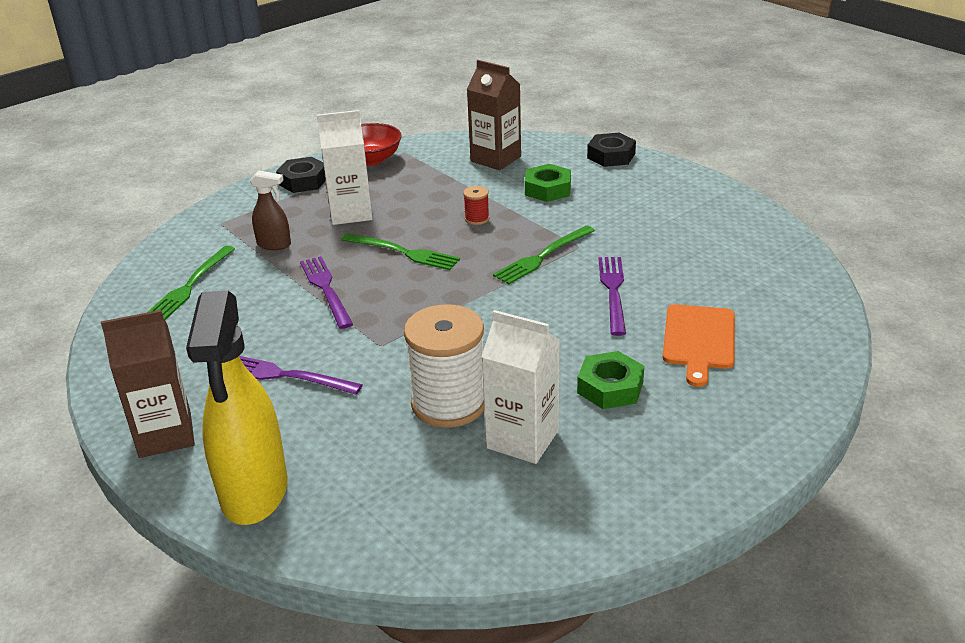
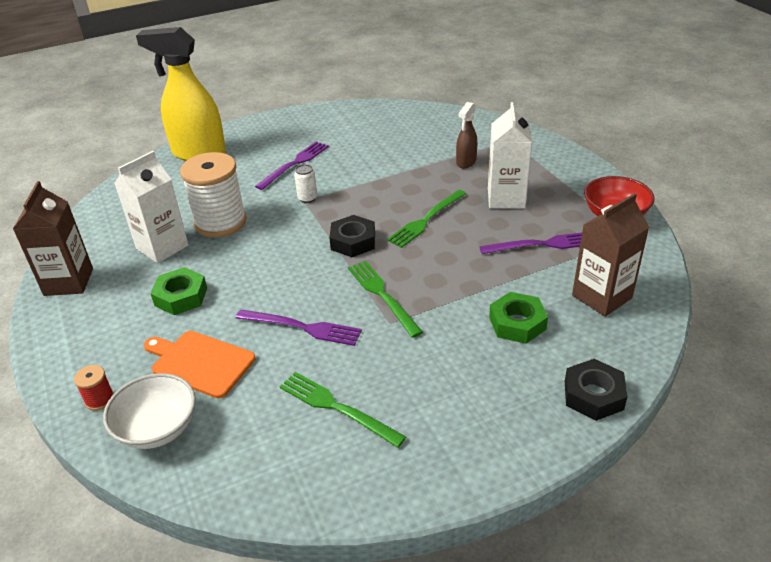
camera: 105 degrees right, 5 degrees up
brown carton [101,310,195,458] -> brown carton moved to [13,181,93,296]
green fork [148,246,235,320] -> green fork moved to [280,372,406,448]
black nut [276,157,326,193] -> black nut moved to [329,215,375,257]
purple fork [300,256,353,329] -> purple fork moved to [480,233,582,254]
red spool [463,186,489,225] -> red spool moved to [74,365,114,411]
none -> white bowl [103,373,196,449]
none -> white can [294,164,317,203]

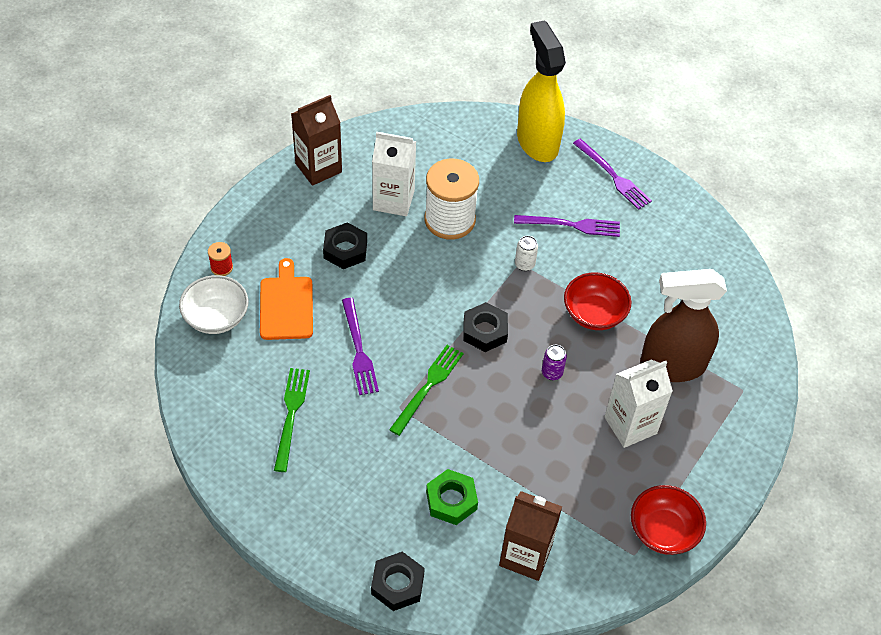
camera: 55 degrees right, 15 degrees up
green nut [150,267,207,315] -> black nut [323,222,367,269]
green fork [387,190,466,248] -> purple can [542,345,567,380]
brown spray bottle [456,102,477,169] -> brown spray bottle [640,269,727,382], size x2.09
purple fork [480,233,582,254] -> purple fork moved to [573,139,652,210]
none -> red bowl [564,272,631,330]

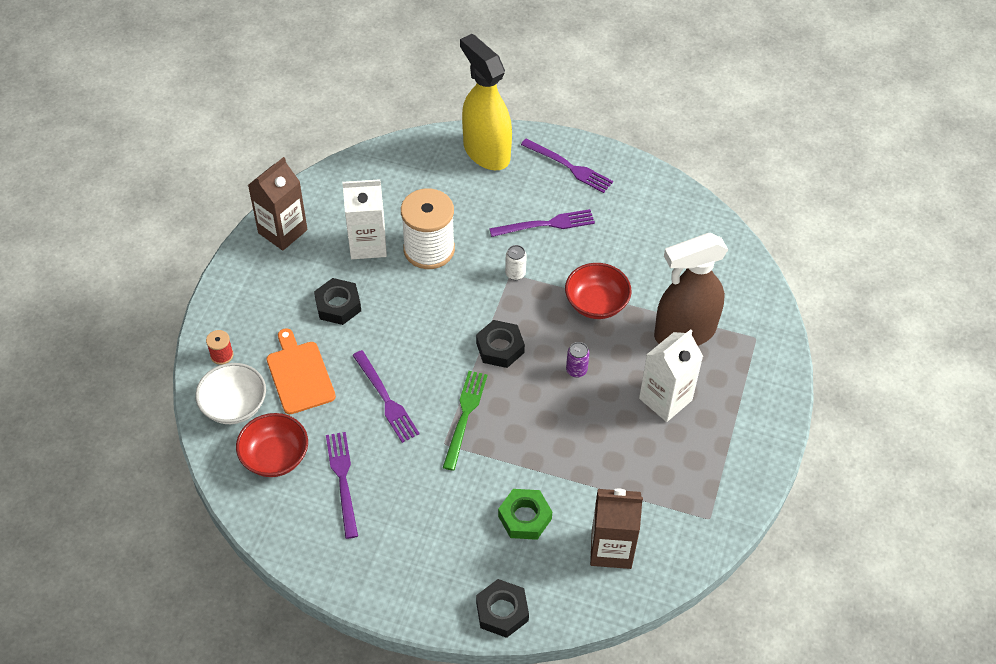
camera: 15 degrees left, 0 degrees up
green fork [274,368,310,472] -> purple fork [326,432,358,539]
red bowl [631,485,706,555] -> red bowl moved to [236,413,308,477]

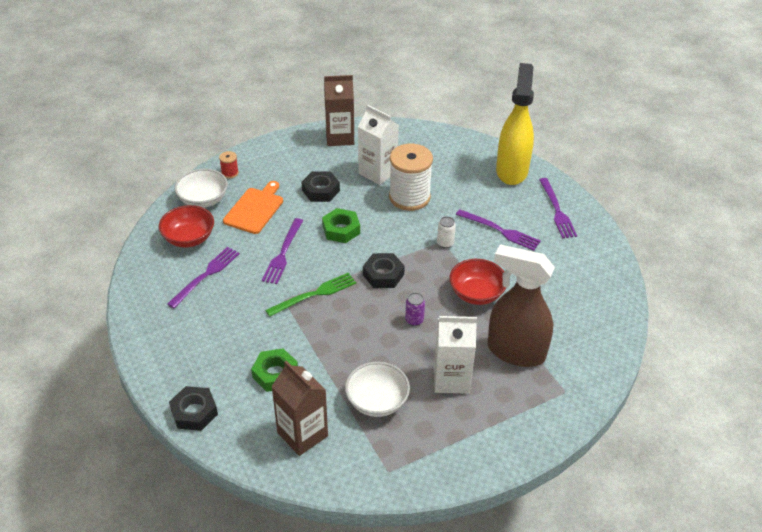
camera: 45 degrees right, 10 degrees down
none -> green nut [322,208,360,243]
none -> white bowl [345,362,410,417]

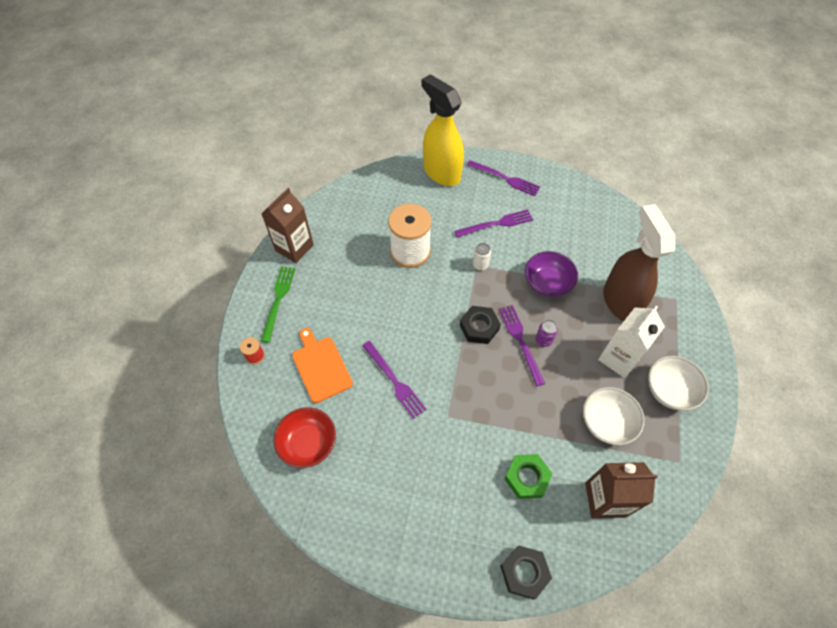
camera: 50 degrees left, 15 degrees up
purple fork [167,247,240,308] -> purple fork moved to [498,305,545,386]
white bowl [175,169,228,208] -> white bowl moved to [648,356,709,411]
green fork [265,273,356,317] -> green fork moved to [261,266,295,343]
black nut [302,171,340,202] -> none
green nut [322,208,360,243] -> none
white carton [358,105,399,185] -> none
red bowl [449,259,507,305] -> purple bowl [525,251,578,297]
brown spray bottle [488,244,555,367] -> brown spray bottle turned 105 degrees clockwise [604,204,675,321]

